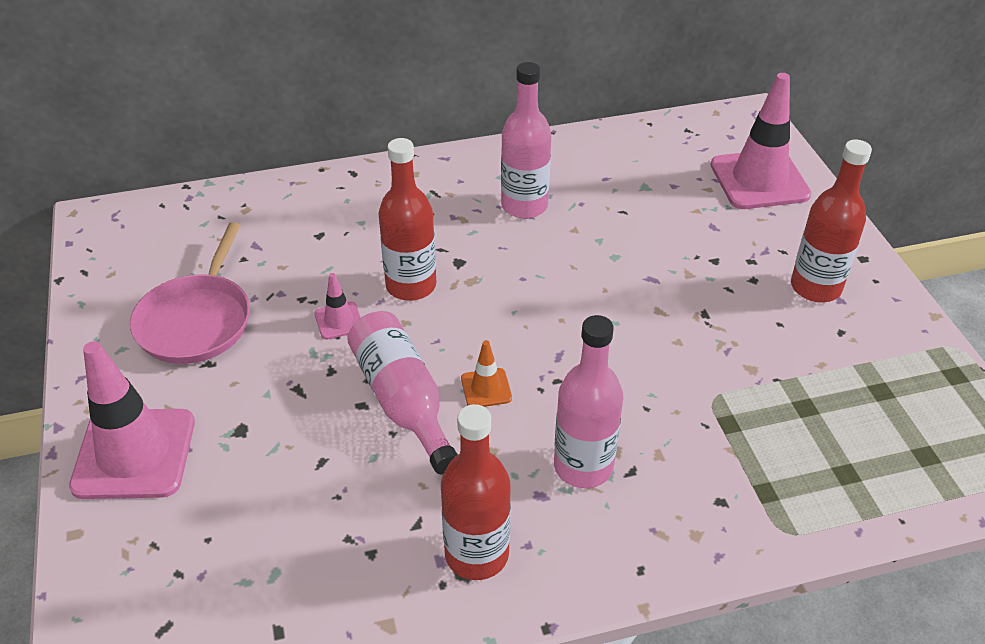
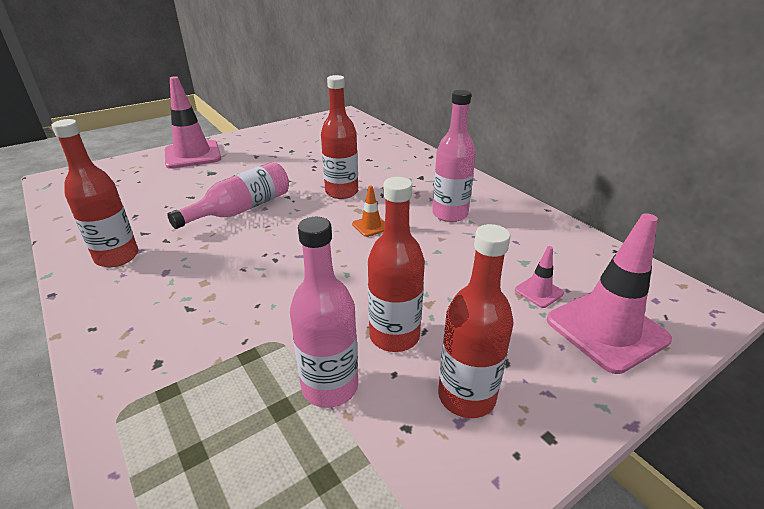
camera: 70 degrees right, 10 degrees down
pink pan [130,222,250,364] -> none
pink traffic cone [314,273,361,340] -> pink traffic cone moved to [515,246,564,308]
orange traffic cone [461,340,512,407] -> orange traffic cone moved to [352,185,385,237]
pink bottle [554,315,623,488] -> pink bottle moved to [290,217,358,408]
none -> red bottle [368,177,425,352]

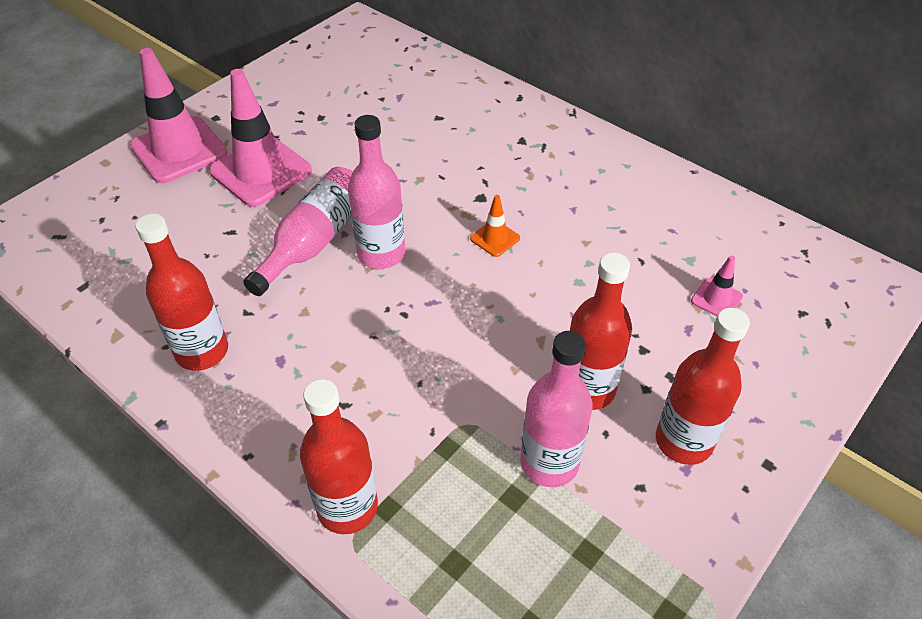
camera: 15 degrees left, 15 degrees up
red bottle [321,75,358,199] -> red bottle moved to [300,379,378,534]
pink bottle [432,90,476,222] -> pink bottle moved to [348,115,405,269]
pink traffic cone [547,213,672,374] -> pink traffic cone moved to [209,69,312,207]

